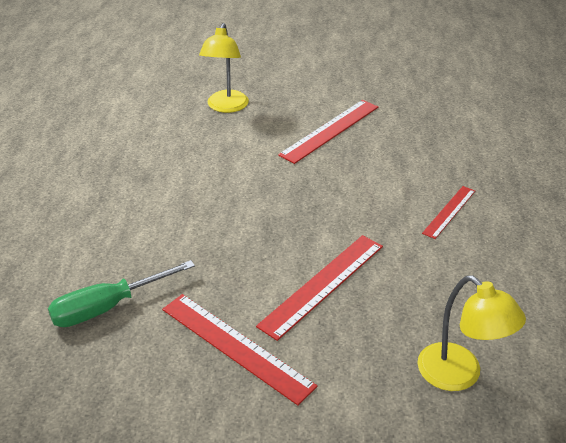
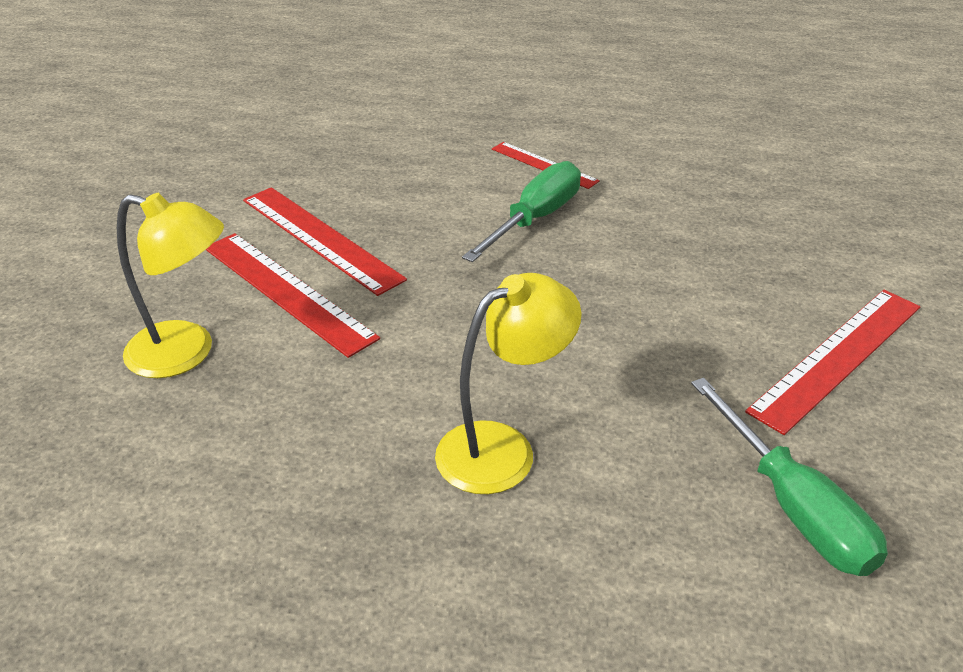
camera: 85 degrees left, 0 degrees up
red ruler [256,235,383,341] -> red ruler moved to [206,233,380,358]
yellow lamp [418,275,526,391] -> yellow lamp moved to [435,273,582,494]
none -> green screwdriver [462,161,581,262]

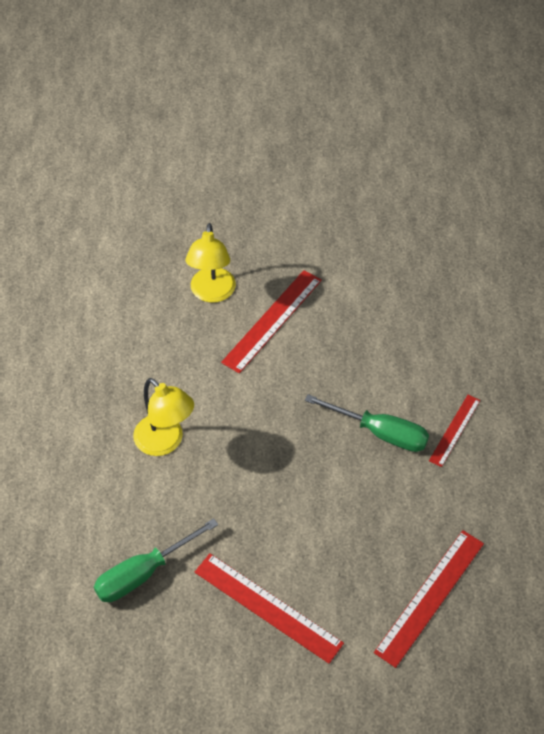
camera: 80 degrees right, 15 degrees up
red ruler [243,187,407,296] -> red ruler moved to [374,530,484,668]

